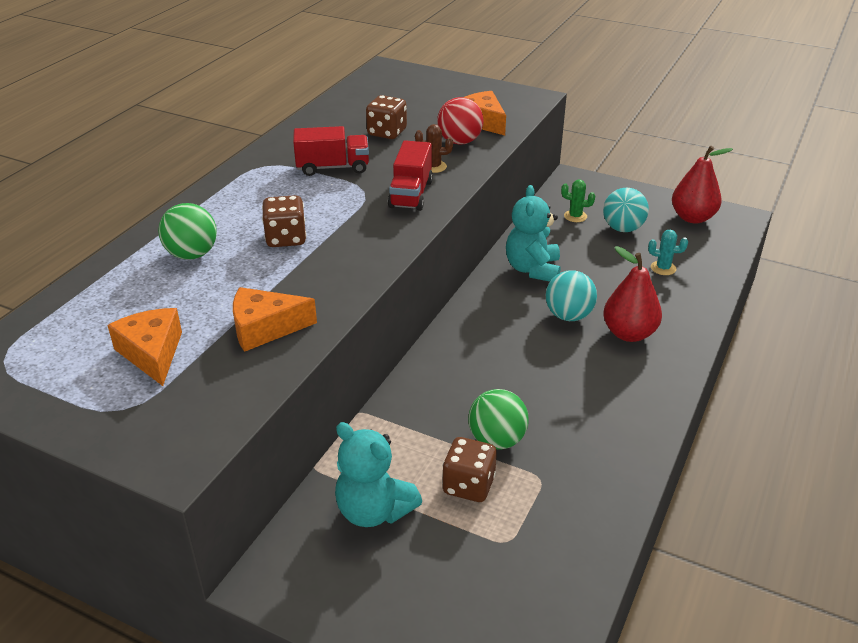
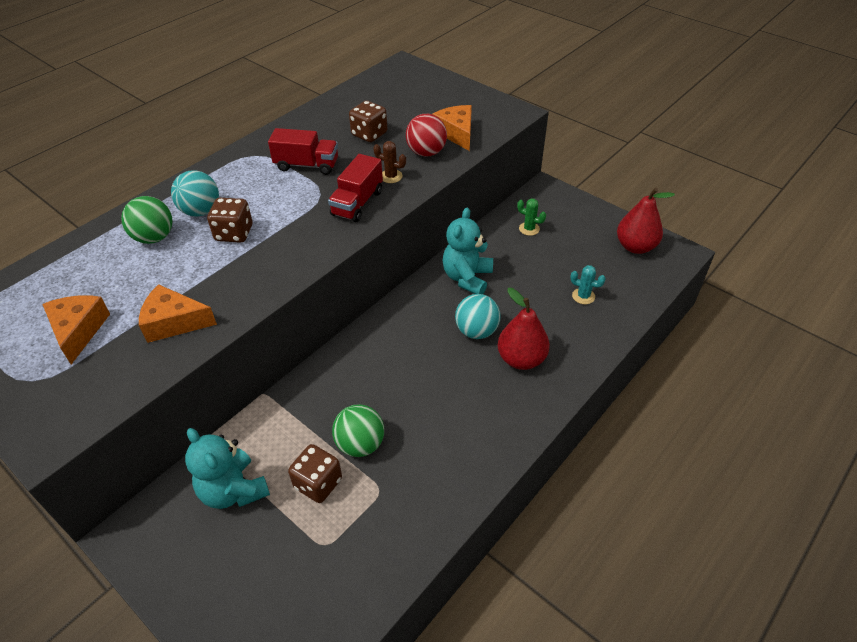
camera: 15 degrees right, 10 degrees up
turquoise ball [603,188,649,232] -> turquoise ball moved to [171,170,219,217]

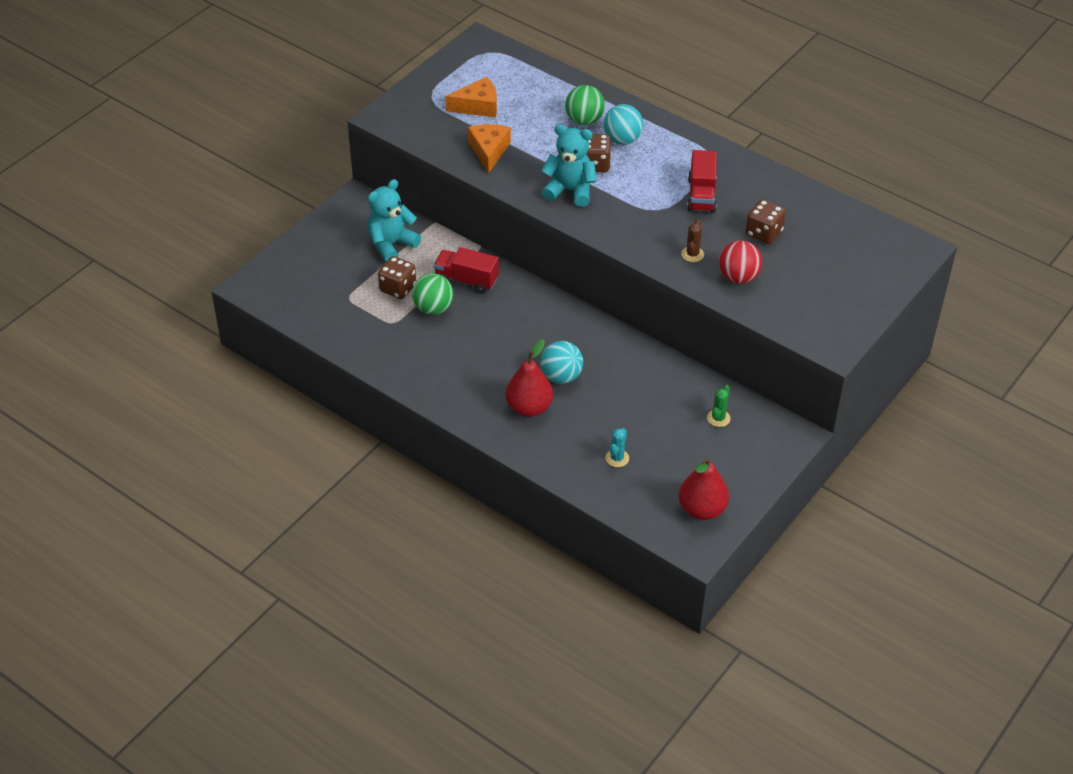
camera: 85 degrees right, 0 degrees up
red truck [328,154,383,222] -> red truck moved to [434,247,499,294]
orange cheese [433,105,472,151] -> none
turquoise teddy bear [442,208,493,294] -> turquoise teddy bear moved to [541,124,597,207]

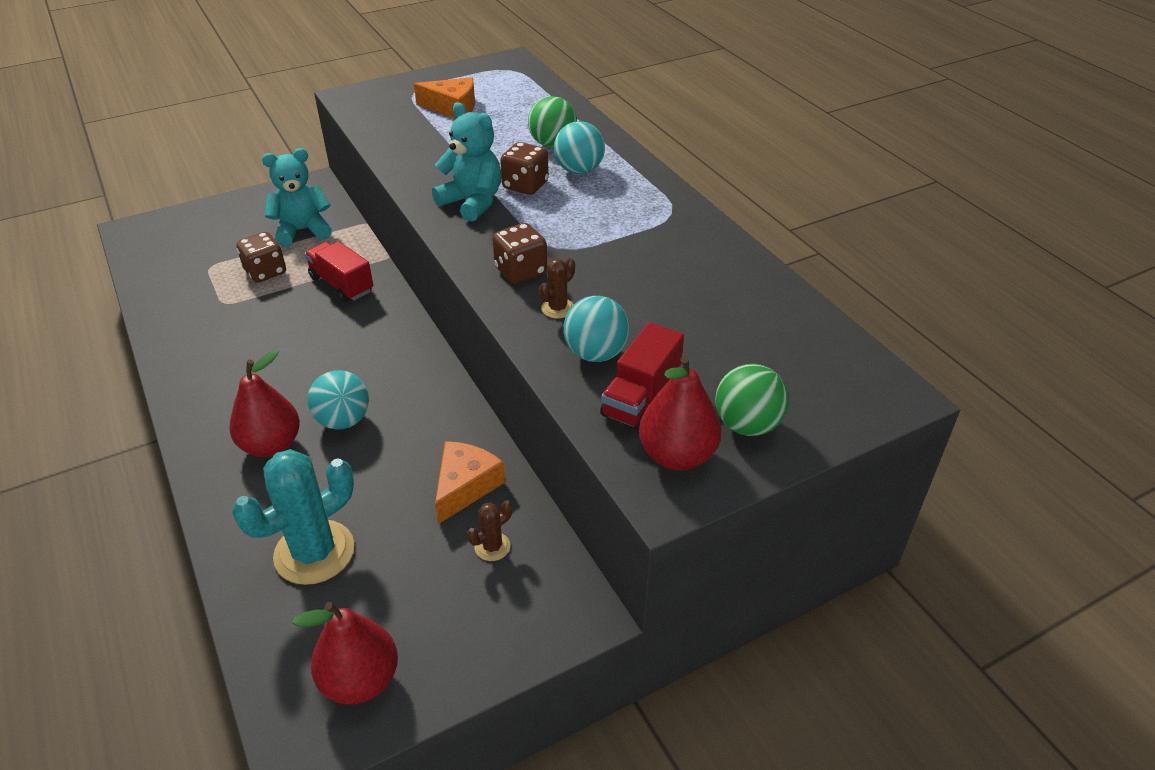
camera: 25 degrees right, 5 degrees down
green ball [412,273,453,315] -> green ball moved to [715,364,789,436]
orange cheese [468,124,511,174] -> orange cheese moved to [435,441,505,524]
turquoise cactus [605,428,629,467] -> turquoise cactus [232,449,354,585], size x2.20
red truck [687,150,717,213] -> red truck moved to [600,322,684,430]
green cactus [707,385,730,427] -> brown cactus [467,500,512,561]
red ball [719,240,762,284] -> turquoise ball [563,296,630,362]
brown dice [746,199,786,244] -> brown dice moved to [492,223,547,284]
none -> red pear [639,356,721,470]

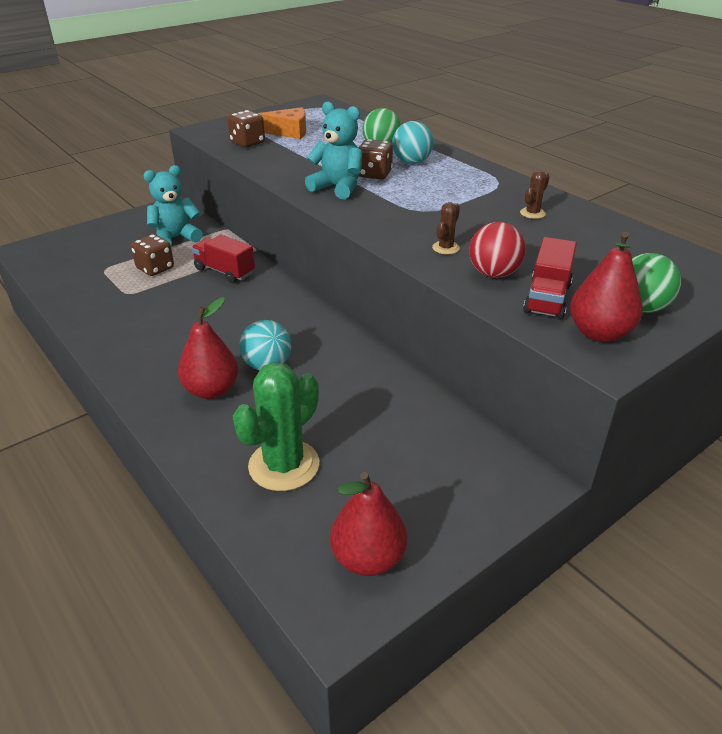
camera: 10 degrees left, 5 degrees down
turquoise cactus [232,449,354,585] -> green cactus [233,362,319,491]
orange cheese [435,441,505,524] -> none
brown cactus [467,500,512,561] -> brown cactus moved to [520,170,549,219]
brown dice [492,223,547,284] -> brown dice moved to [227,110,265,147]
turquoise ball [563,296,630,362] -> red ball [469,222,526,278]

